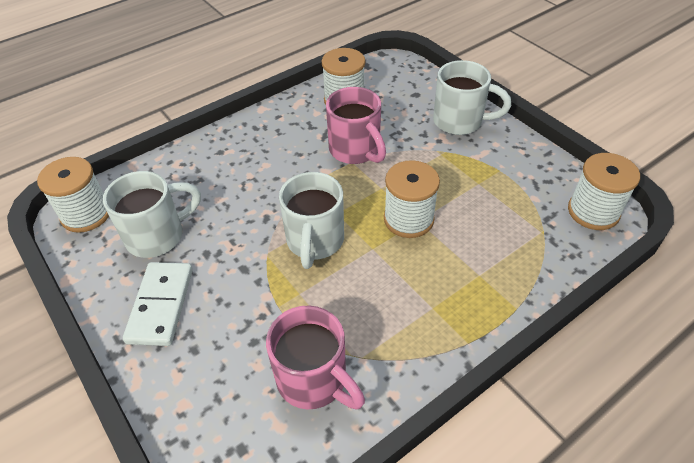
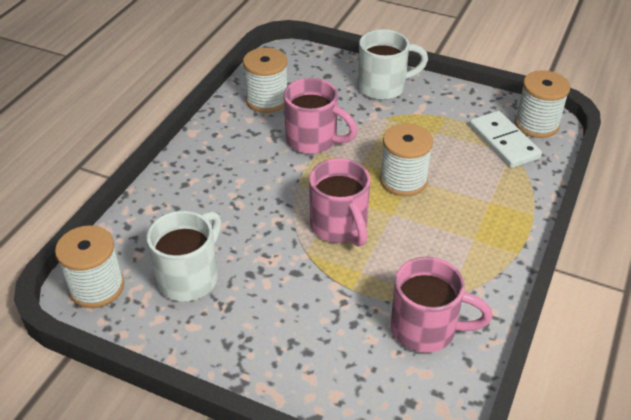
camera: 30 degrees left, 5 degrees down
white domino [123,262,193,346] -> white domino moved to [469,111,542,168]
white mug [279,172,344,269] -> pink mug [309,158,371,247]

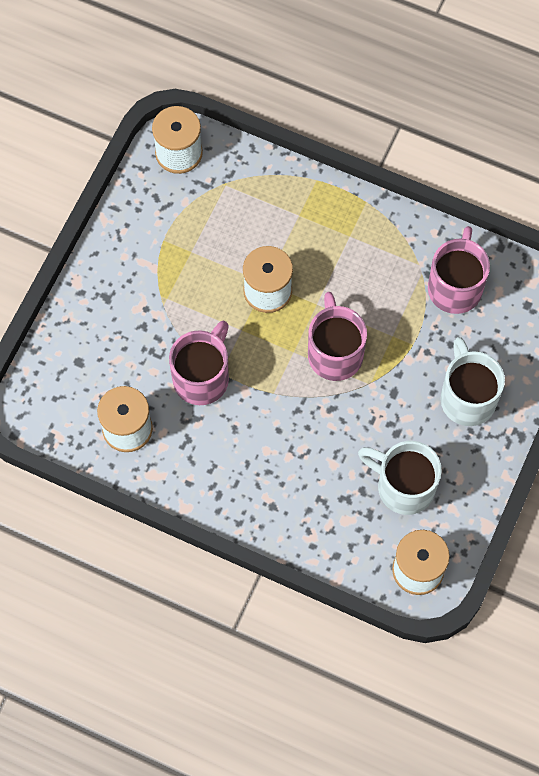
camera: 90 degrees left, 25 degrees up
pink mug [309,158,371,247] -> pink mug turned 75 degrees counterclockwise [308,292,367,381]
white mug [358,29,428,100] -> white mug moved to [440,337,505,426]
white domino [469,111,542,168] -> none

